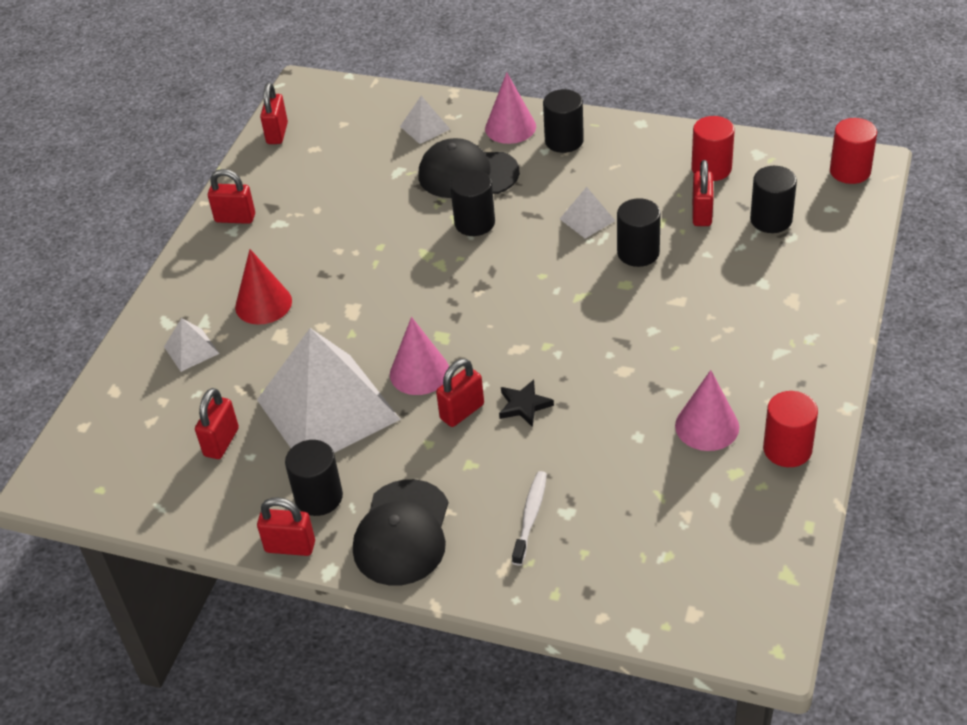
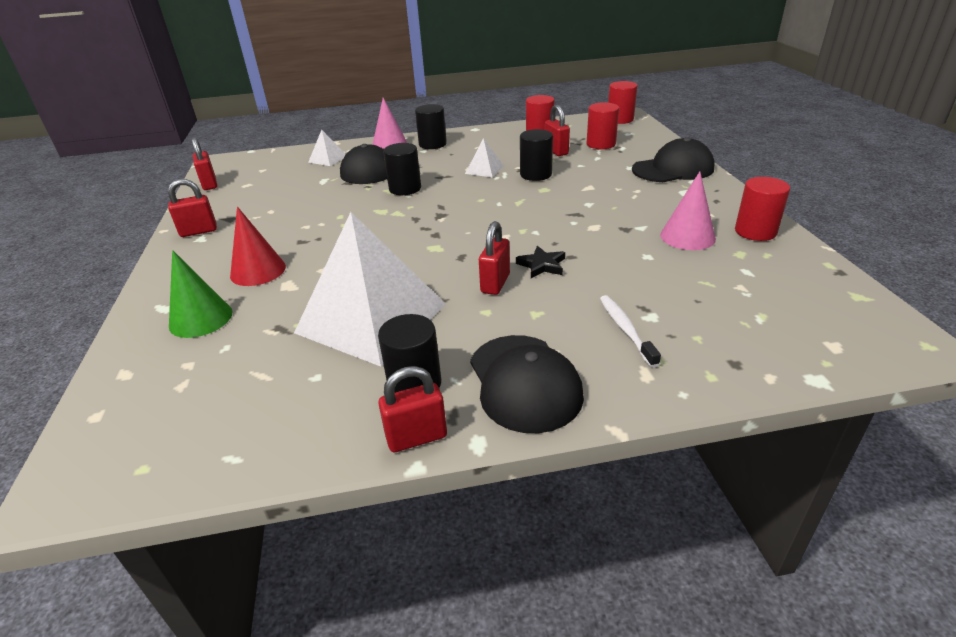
camera: 30 degrees left, 10 degrees down
white pyramid [164,318,219,372] -> green cone [169,250,233,338]
red padlock [195,388,239,459] -> none
pink cone [390,317,449,395] -> none
black cylinder [750,166,797,233] -> red cylinder [587,102,619,149]
none -> black cap [632,137,715,182]

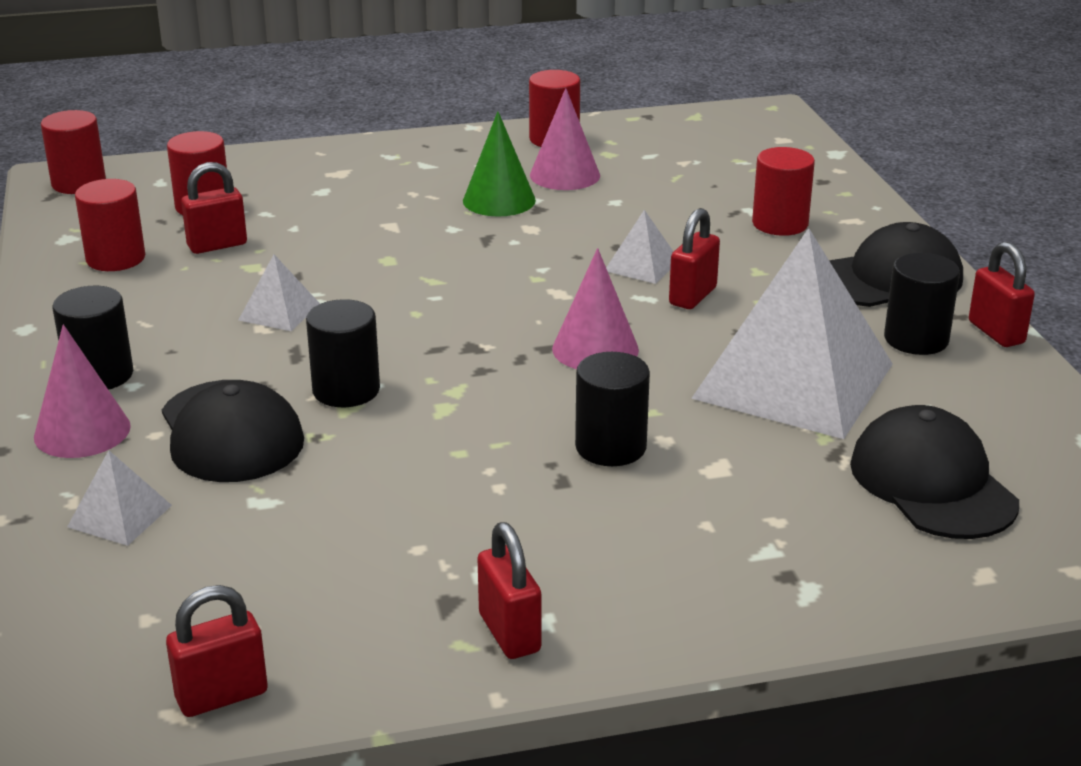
camera: 95 degrees left, 5 degrees down
green cone [169,250,233,338] -> green cone moved to [463,111,536,217]
red cone [230,207,286,286] -> none
red padlock [479,221,510,295] -> red padlock turned 75 degrees counterclockwise [669,208,720,309]
black star [516,246,565,278] -> white pyramid [606,210,674,284]
black cylinder [520,129,553,181] -> black cylinder moved to [575,352,650,466]
white toothbrush [600,295,661,368] -> red cylinder [752,147,815,236]
black cap [632,137,715,182] -> black cap moved to [850,405,1019,539]
none -> pink cone [552,248,639,369]

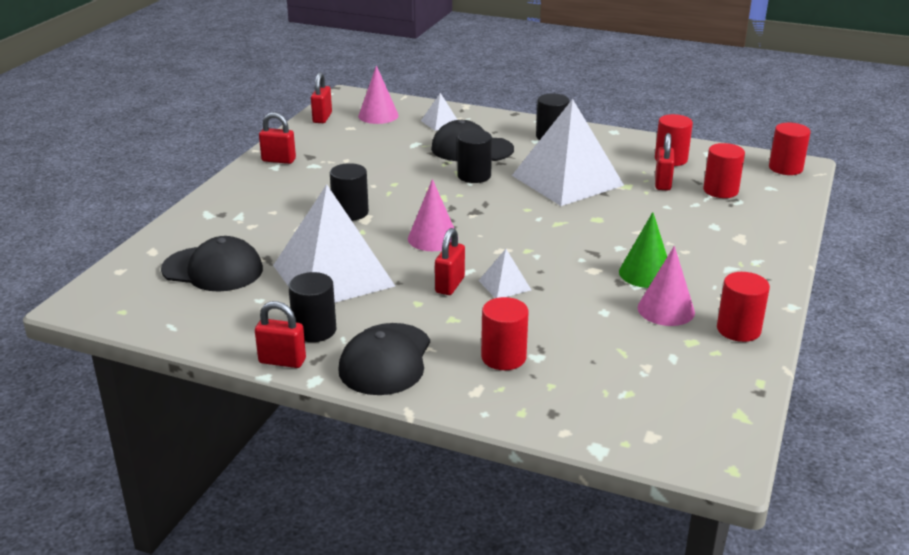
camera: 125 degrees right, 0 degrees up
pink cone [34,325,131,458] -> pink cone moved to [358,65,399,124]
white pyramid [239,255,320,331] -> white pyramid [512,99,624,206], size x2.42
red padlock [669,208,720,309] -> red padlock turned 45 degrees clockwise [435,228,465,295]

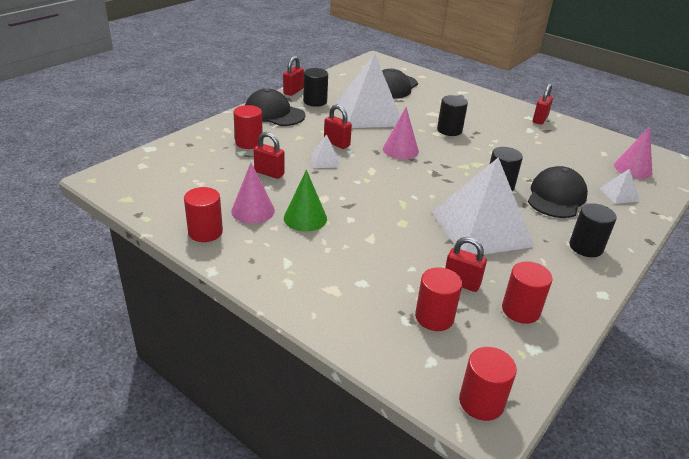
camera: 105 degrees right, 5 degrees up
red padlock [311,72,332,123] -> red padlock moved to [254,132,285,179]

